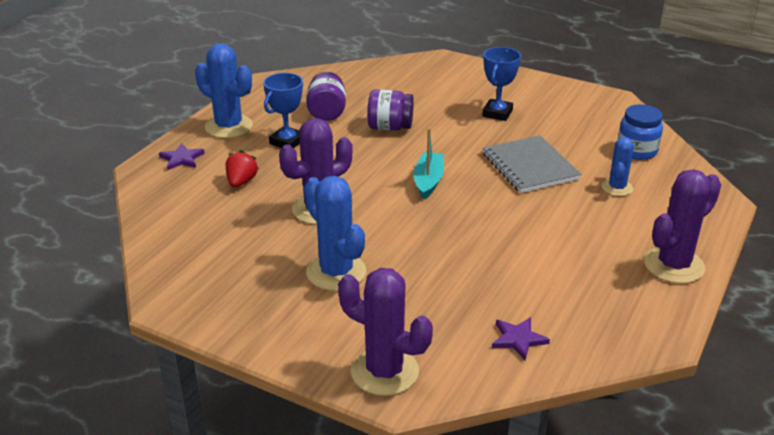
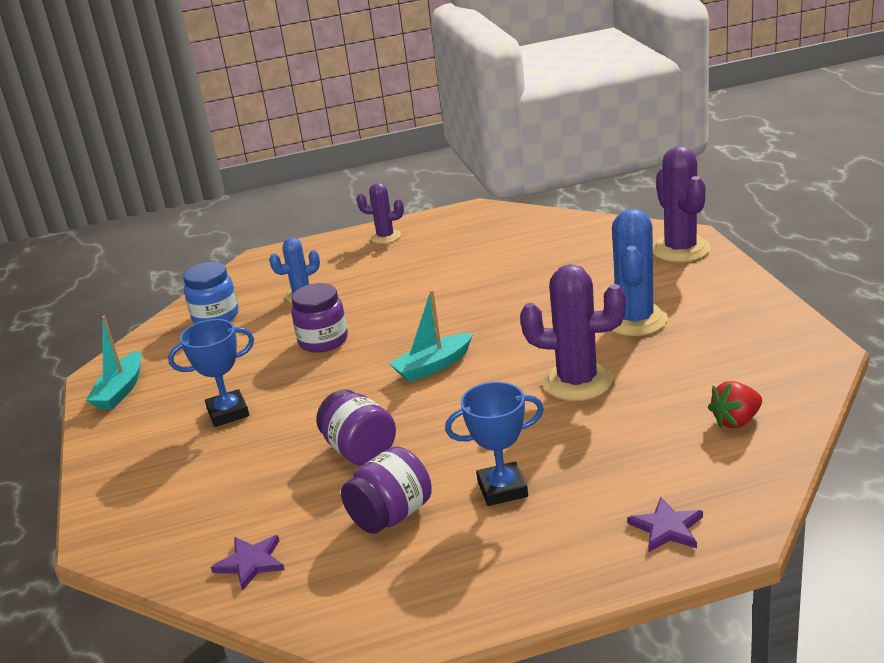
camera: 130 degrees left, 5 degrees down
blue cactus [195,43,253,138] -> none
red strawberry [226,150,259,187] -> red strawberry moved to [708,381,762,428]
grey notebook [482,135,581,193] -> purple jar [291,283,348,353]
purple star [492,317,550,360] -> purple star moved to [211,535,285,591]
purple cactus [644,169,721,284] -> purple cactus [357,183,404,244], size x0.59
none -> turquoise boat [86,316,141,409]

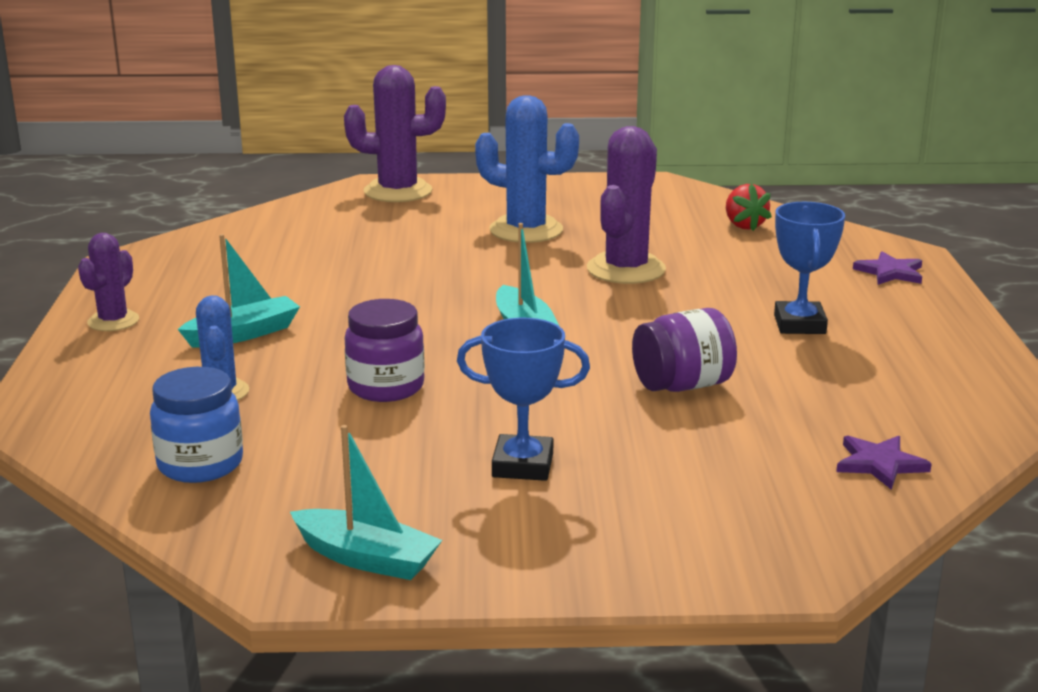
camera: 80 degrees left, 5 degrees down
blue trophy [168,319,254,427] -> blue trophy turned 75 degrees counterclockwise [457,318,590,481]
purple jar [341,446,432,534] -> none
none -> turquoise boat [178,234,300,347]

